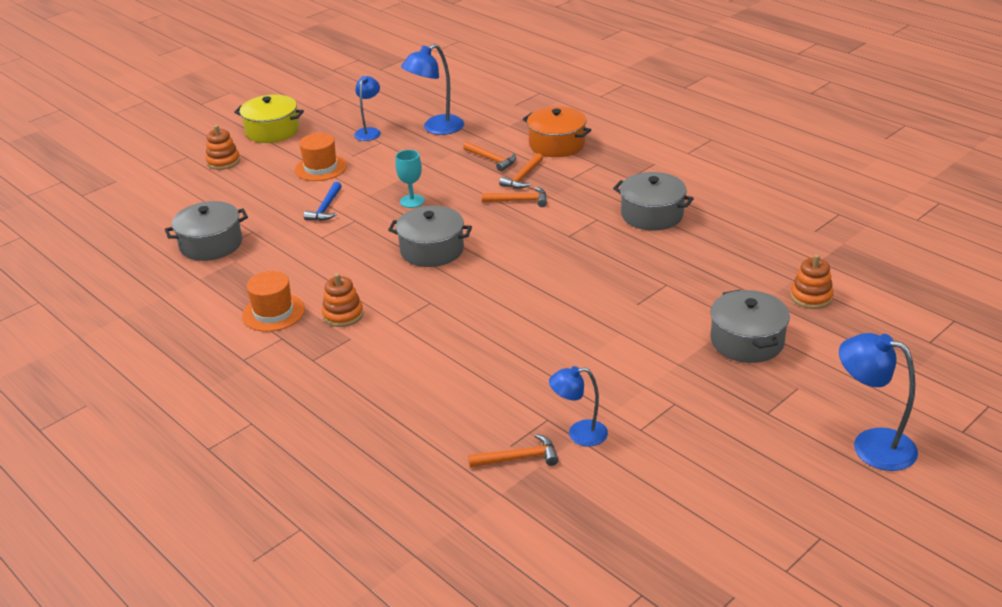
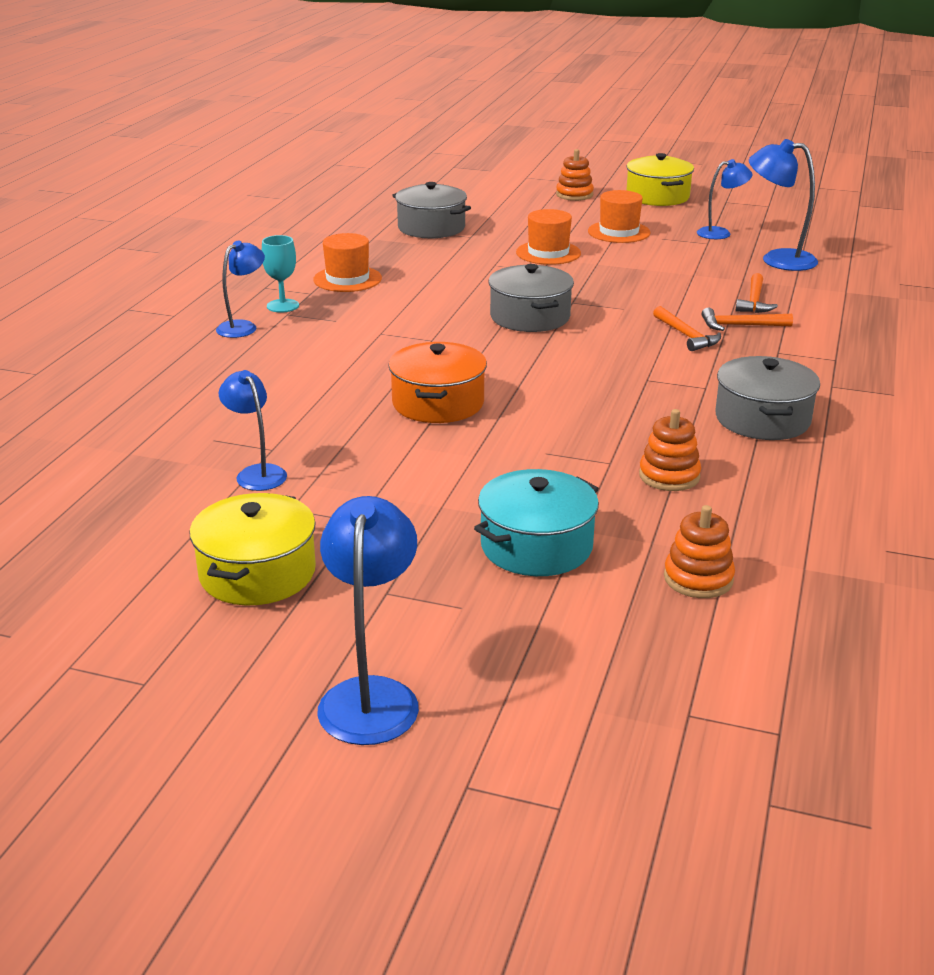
camera: 60 degrees right, 5 degrees down
blue hammer [304,182,342,221] -> orange hat [516,209,581,265]
orange stacking toy [322,273,364,327] -> orange stacking toy moved to [639,409,701,491]
turquoise goblet [395,150,425,208] -> turquoise goblet moved to [262,235,299,312]
orange hammer [468,434,558,467] -> none
orange pot [523,106,591,157] -> orange pot moved to [388,342,487,423]
grey pot [710,290,790,363] -> turquoise pot [474,469,599,576]
none -> yellow pot [189,493,316,605]
none -> blue lamp [216,240,265,338]

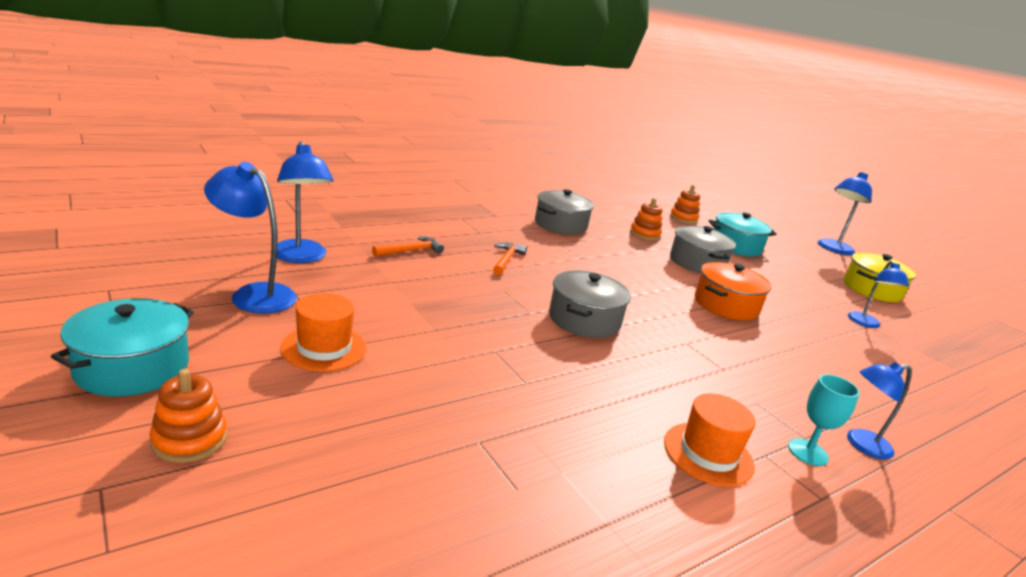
camera: 145 degrees left, 5 degrees down
grey pot [392,182,471,238] -> grey pot moved to [670,226,736,273]
orange hat [516,209,581,265] -> none
yellow pot [626,153,694,206] -> turquoise pot [51,298,194,396]
blue lamp [697,159,753,239] -> blue lamp [204,162,297,313], size x1.53
orange hammer [702,307,793,331] -> none

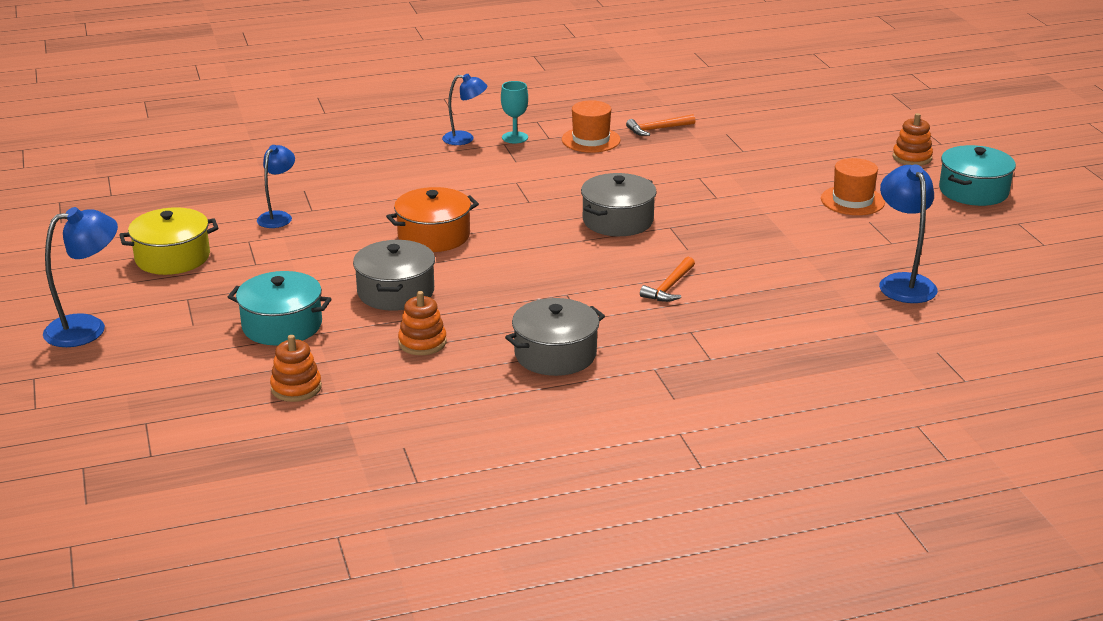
camera: 160 degrees left, 5 degrees up
blue lamp [204,162,297,313] -> none
orange hammer [372,236,444,256] -> orange hammer moved to [626,114,695,136]

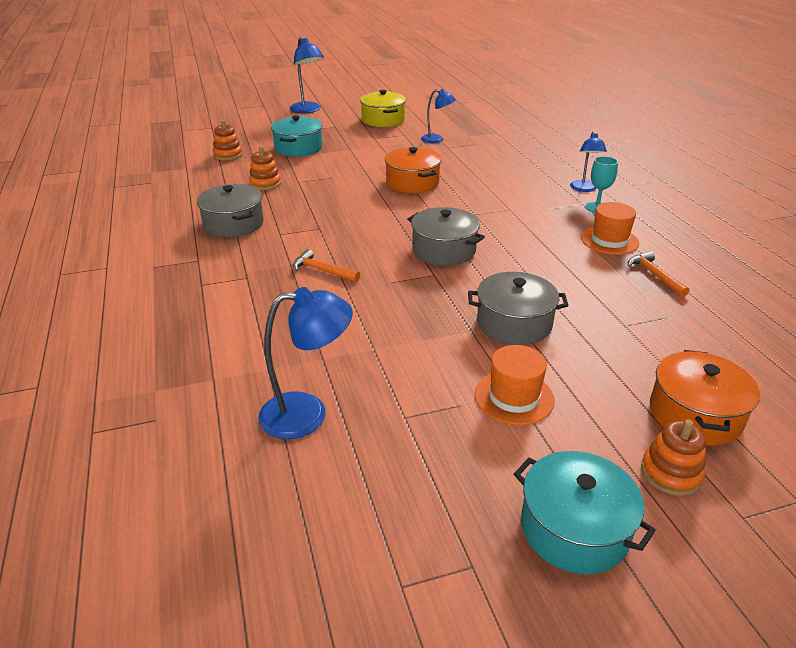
camera: 90 degrees right, 5 degrees up
grey pot [353,240,435,311] -> grey pot moved to [468,272,568,345]
none -> orange pot [650,350,760,446]

